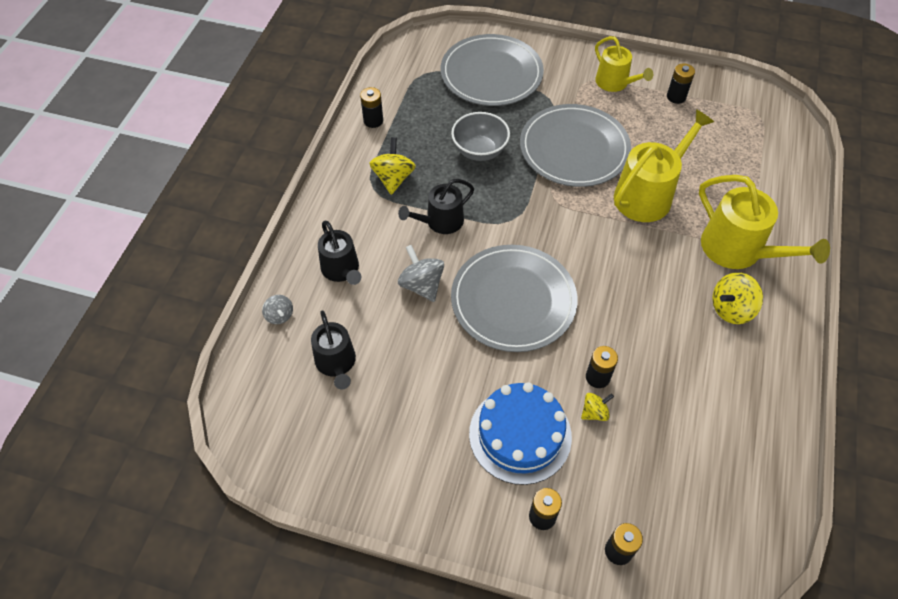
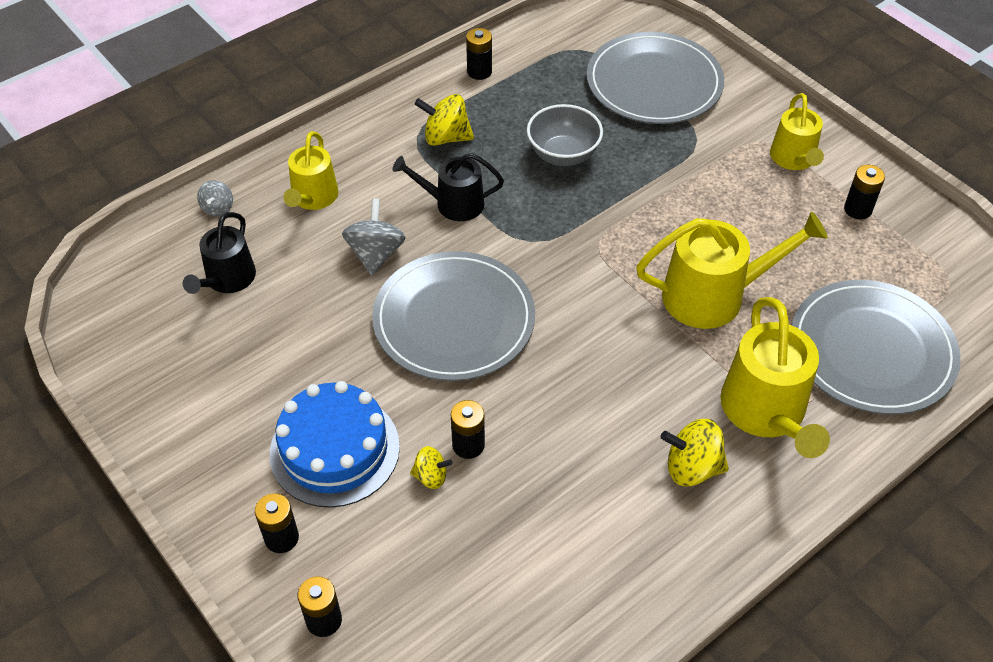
camera: 35 degrees right, 5 degrees down
black watering can [318,220,361,285] -> yellow watering can [283,131,339,210]
yellow spinning top [369,137,416,195] -> yellow spinning top turned 120 degrees counterclockwise [415,94,474,146]
grey plate [520,104,631,187] -> grey plate moved to [792,280,961,414]

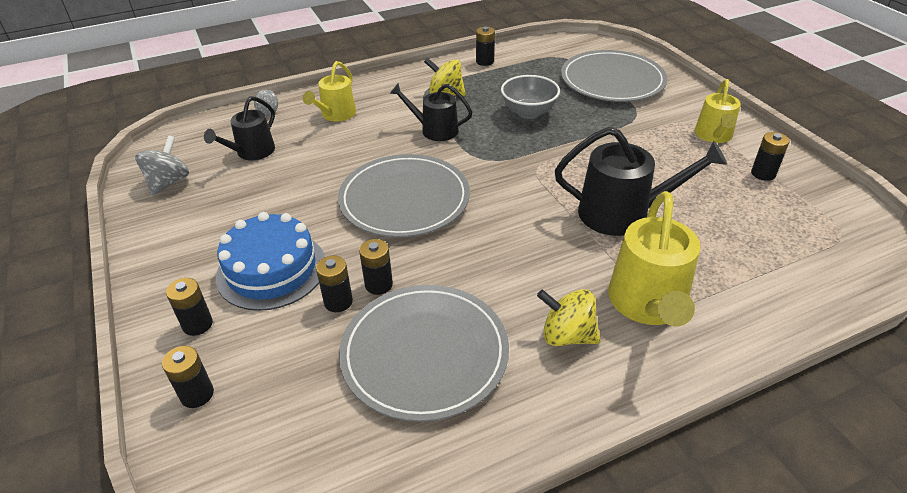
camera: 15 degrees right, 10 degrees down
grey spinning top [342,198,406,276] -> grey spinning top moved to [135,135,189,196]
yellow spinning top [410,446,452,489] -> black battery [316,256,353,312]
yellow watering can [636,212,828,329] -> black watering can [555,127,727,236]
grey plate [792,280,961,414] -> grey plate moved to [339,285,509,422]

